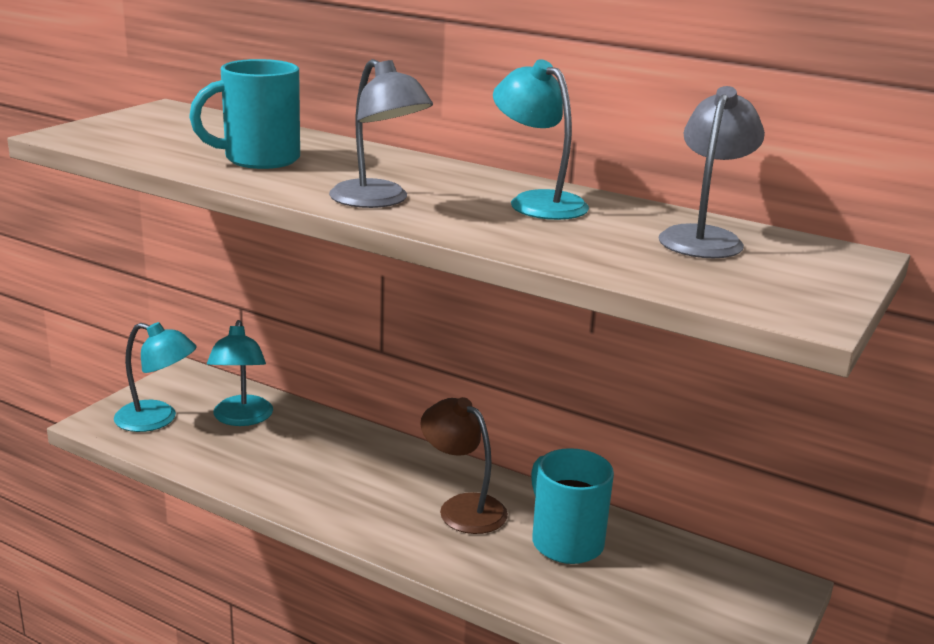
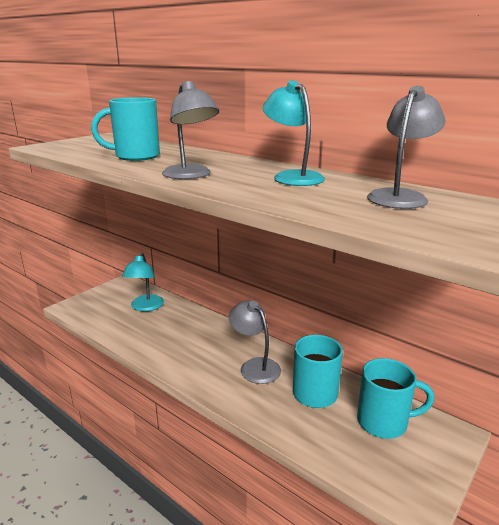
camera: 10 degrees right, 0 degrees up
turquoise lamp [114,322,197,432] -> none
brown lamp [420,397,508,534] -> grey lamp [229,301,281,384]
none -> turquoise mug [357,358,434,439]

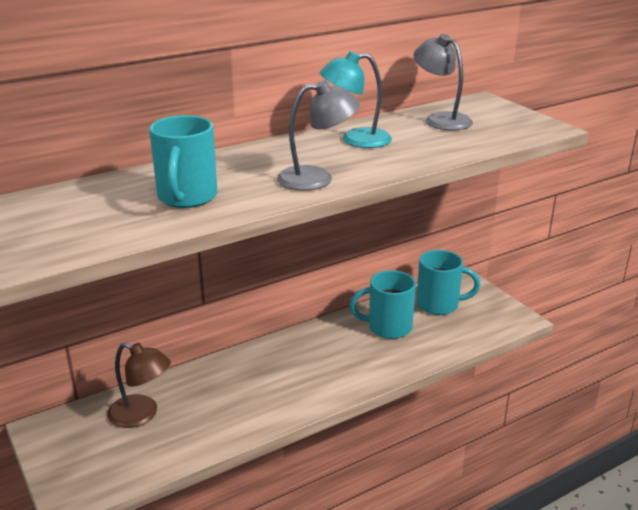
camera: 70 degrees left, 5 degrees up
turquoise lamp [122,253,164,312] -> brown lamp [107,342,171,428]
grey lamp [229,301,281,384] -> none
turquoise mug [357,358,434,439] -> turquoise mug turned 75 degrees clockwise [417,250,480,315]

